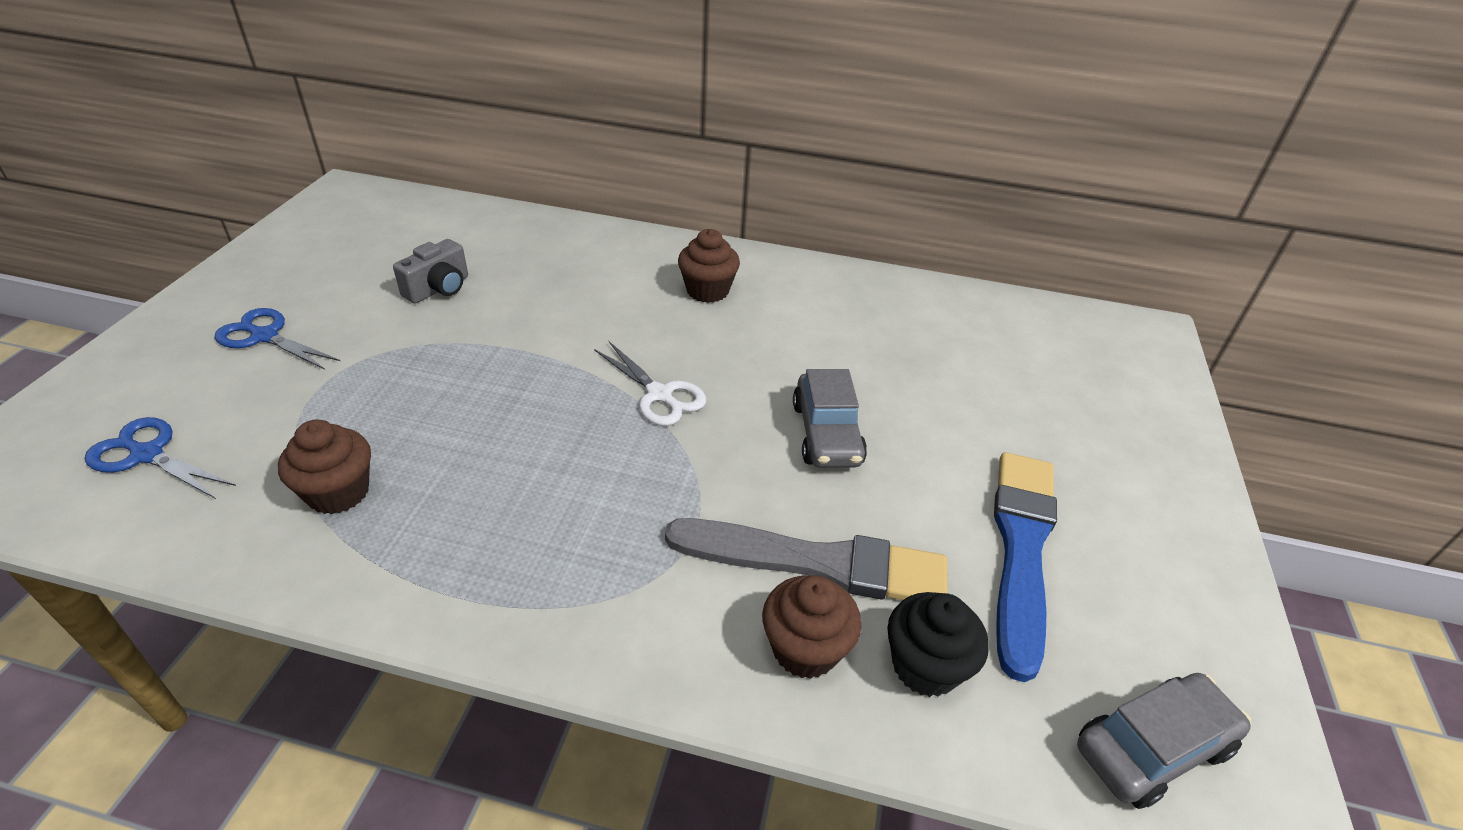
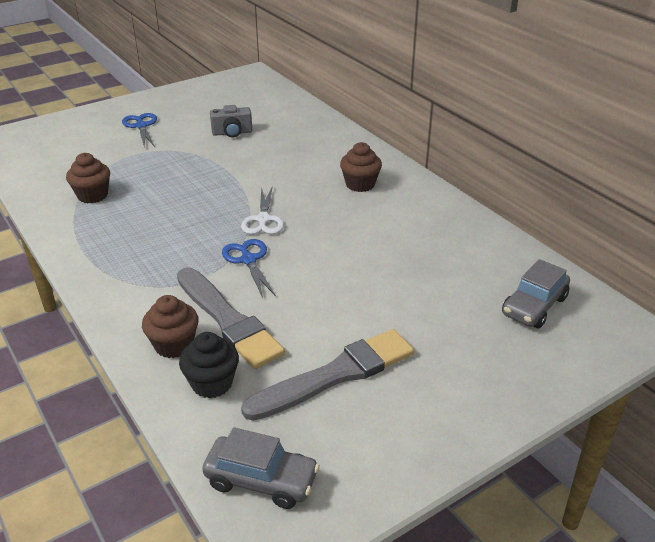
camera: 45 degrees right, 5 degrees down
blue scissors [85,417,236,499] -> blue scissors moved to [222,239,276,298]
grey car [793,369,867,468] -> grey car moved to [502,259,570,328]
blue brush [994,452,1057,682] -> grey brush [241,329,414,421]

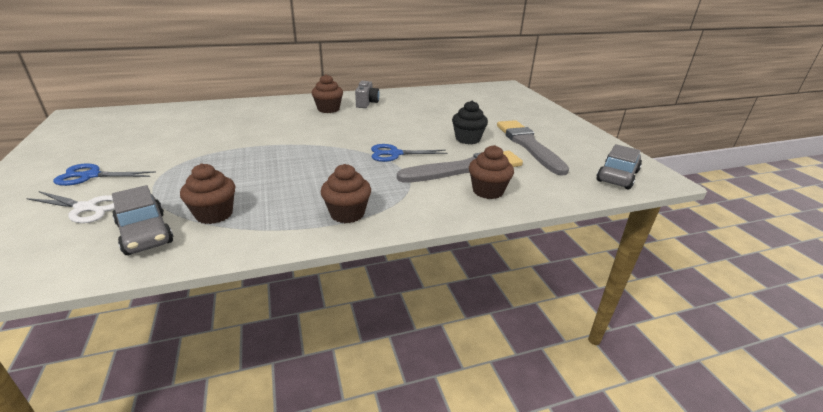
camera: 75 degrees left, 5 degrees down
black cupcake [179,332,239,398] -> black cupcake moved to [452,101,488,144]
grey camera [210,105,252,137] -> grey camera moved to [355,81,379,108]
white scissors [241,186,284,234] -> white scissors moved to [26,191,115,223]
grey car [502,259,570,328] -> grey car moved to [112,185,174,255]
none -> brown cupcake [321,164,371,223]

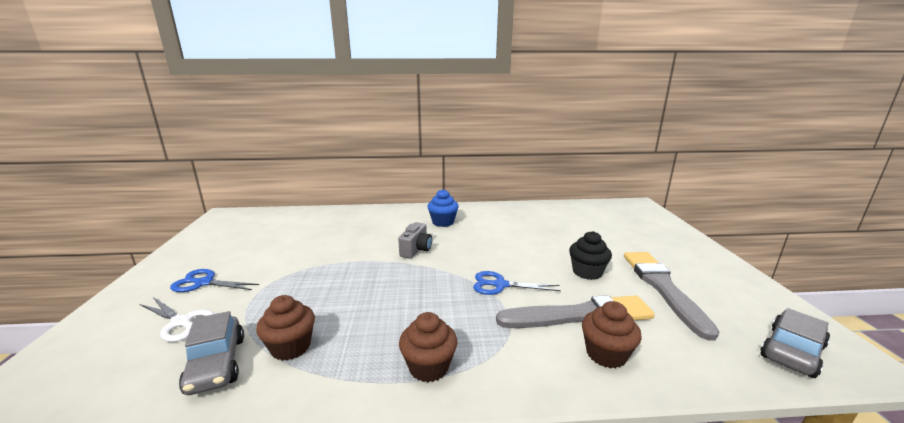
camera: 15 degrees right, 10 degrees down
brown cupcake [312,74,343,113] -> blue cupcake [427,189,459,227]
grey camera [355,81,379,108] -> grey camera moved to [398,222,432,259]

